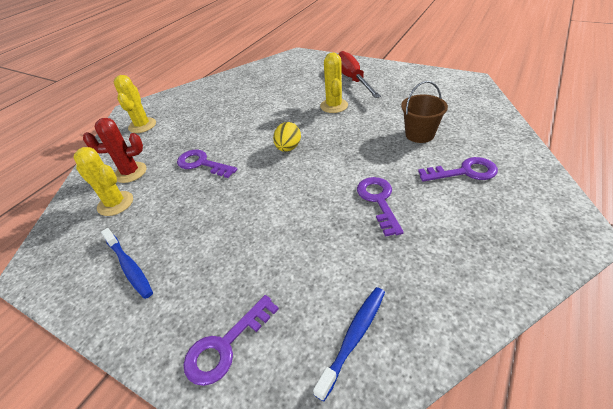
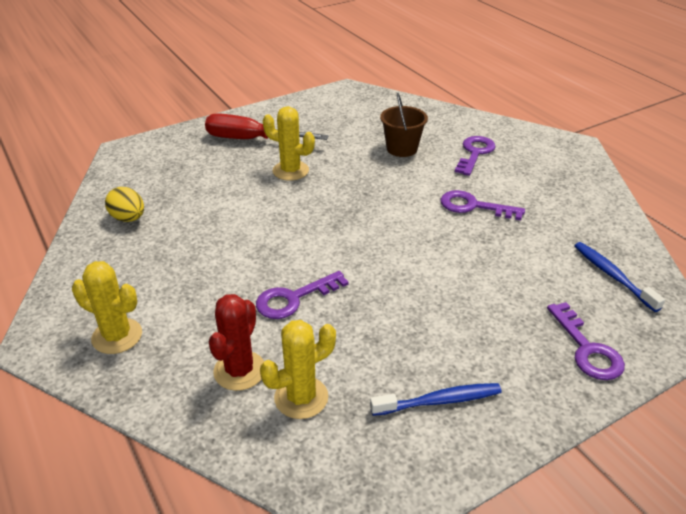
camera: 65 degrees left, 5 degrees down
yellow egg [273,122,301,152] -> yellow egg moved to [105,187,144,222]

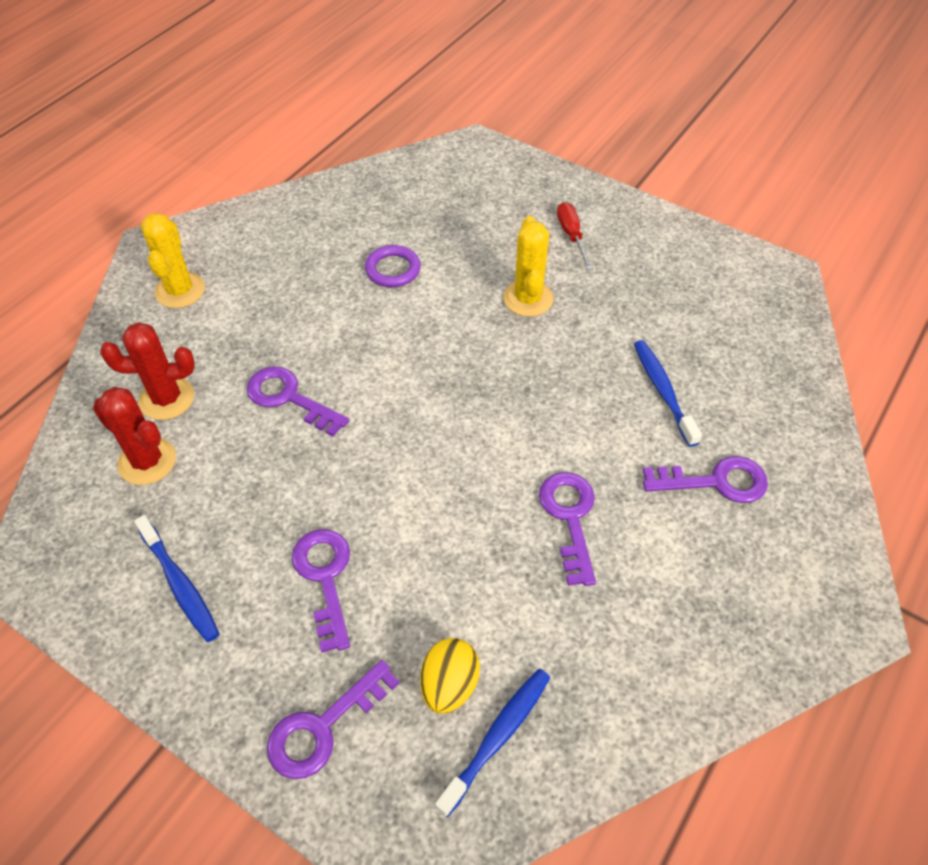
camera: 65 degrees right, 15 degrees up
yellow egg [105,187,144,222] -> yellow egg moved to [420,638,480,714]
red screwdriver [205,113,328,140] -> red screwdriver [557,202,593,270], size x0.54
yellow cactus [260,320,336,419] -> red cactus [93,387,176,485]
brown bucket [380,93,428,157] -> blue toothbrush [634,340,702,447]
none -> purple key [292,529,350,653]
none -> purple ring [365,245,421,287]

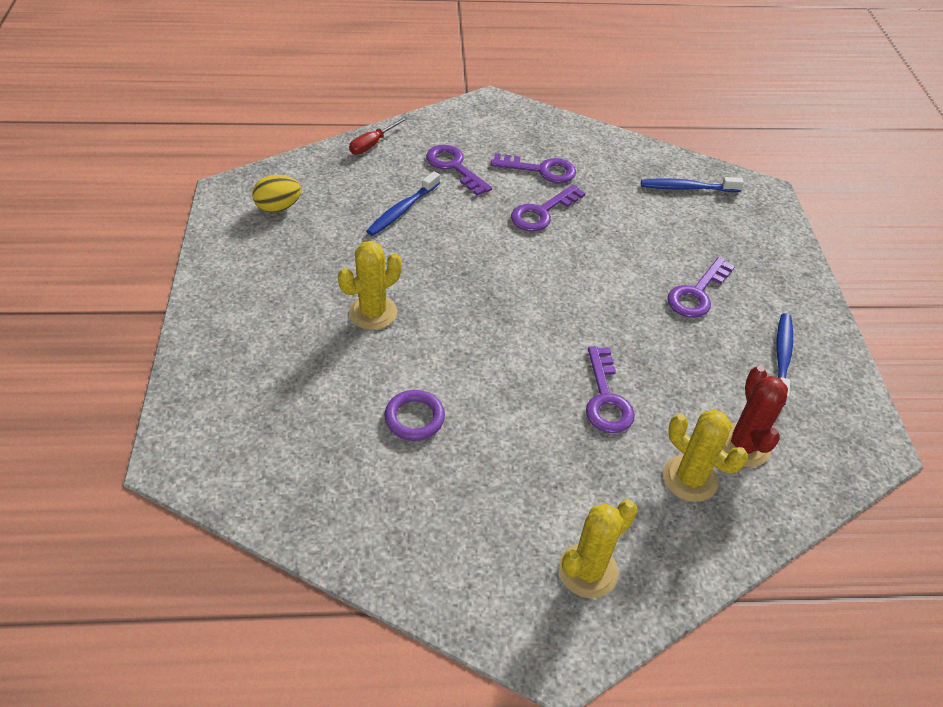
camera: 130 degrees left, 5 degrees down
red cactus [100,322,195,420] -> yellow cactus [663,410,748,502]
purple key [267,660,400,779] -> purple key moved to [491,153,576,183]
yellow egg [420,638,480,714] -> yellow egg moved to [252,175,301,213]
red screwdriver [557,202,593,270] -> red screwdriver moved to [349,116,408,155]

